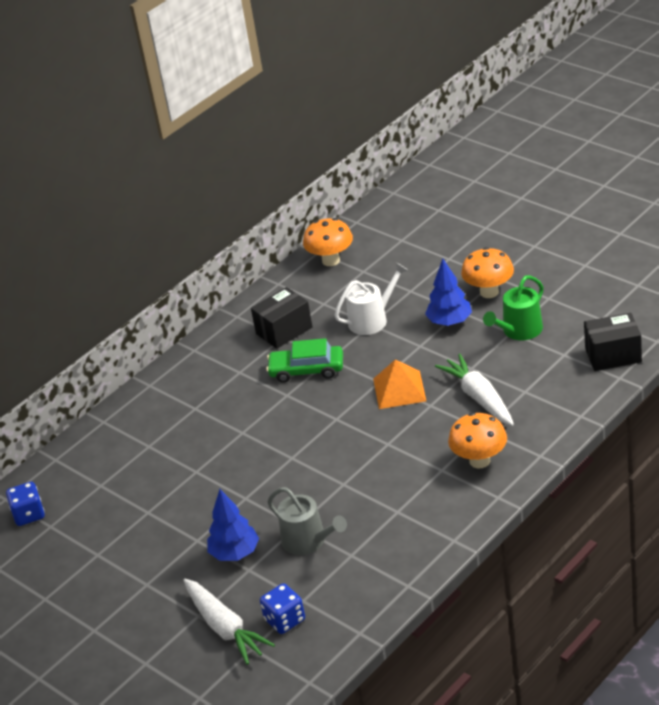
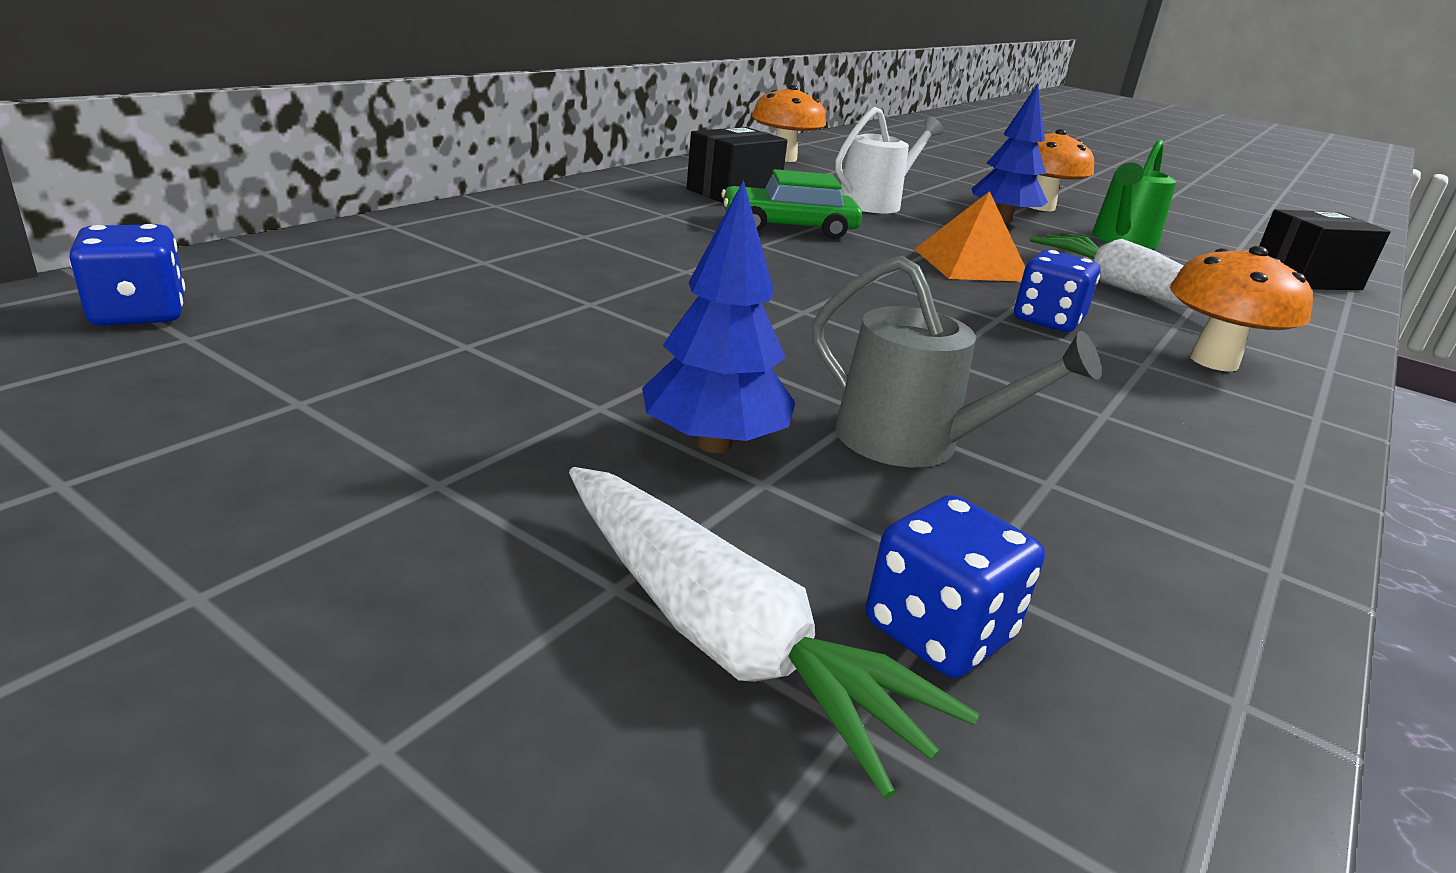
camera: 15 degrees left, 10 degrees down
none -> blue dice [1014,250,1101,332]

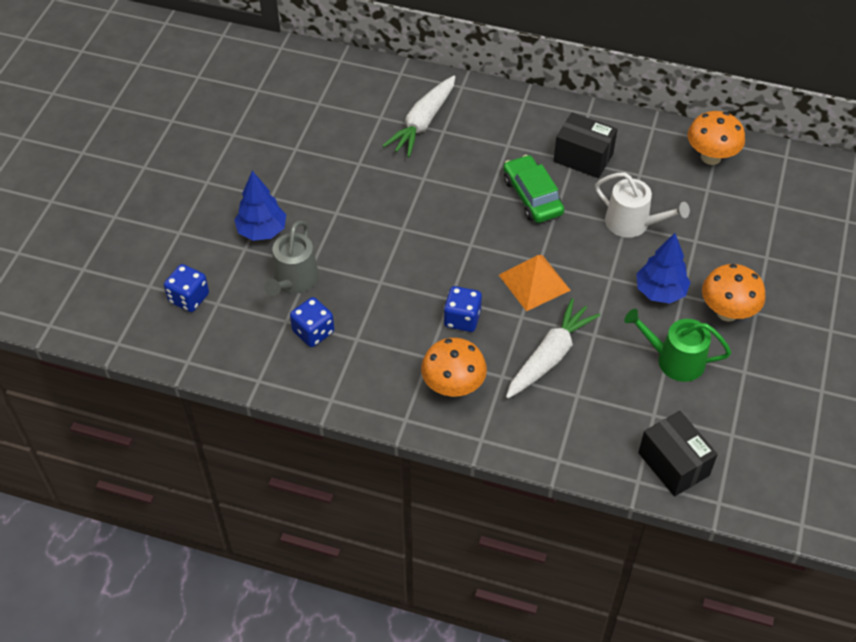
camera: 75 degrees right, 25 degrees up
blue dice [69,224,185,326] -> blue dice moved to [290,297,334,347]
white carrot [569,467,979,799] -> white carrot moved to [382,75,455,157]

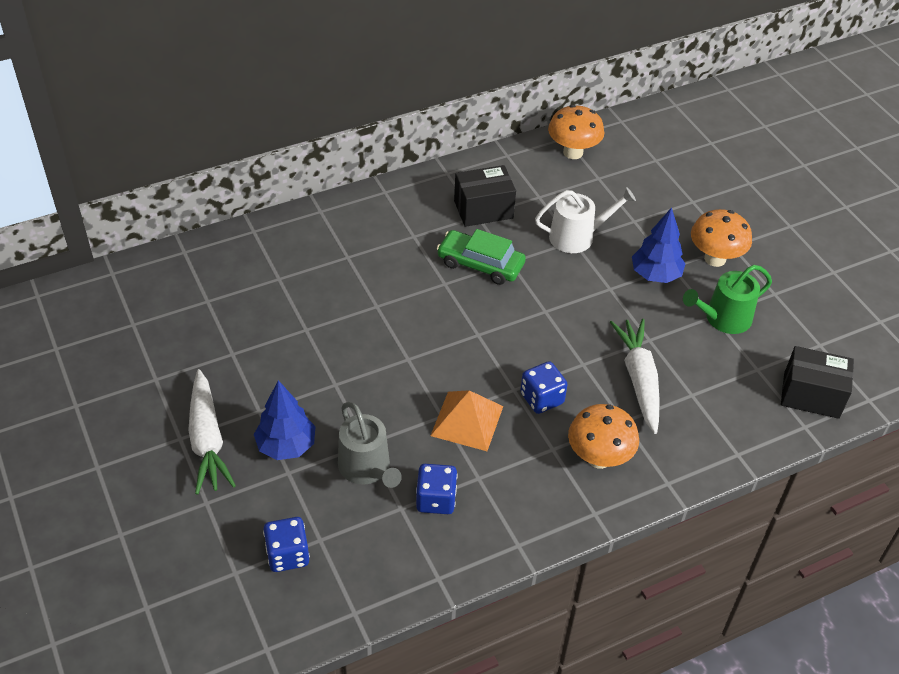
camera: 45 degrees left, 5 degrees down
white carrot [382,75,455,157] -> white carrot moved to [188,369,236,495]
orange pyramid [499,255,571,311] -> orange pyramid moved to [430,390,503,451]

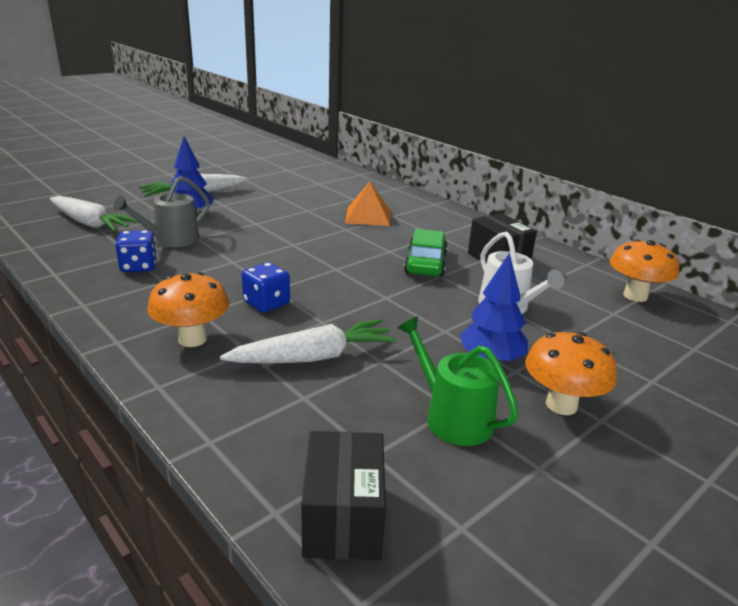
camera: 75 degrees right, 20 degrees down
blue dice [263,517,310,572] -> white carrot [50,196,139,232]
orange pyramid [430,390,503,451] -> orange pyramid moved to [345,182,390,226]

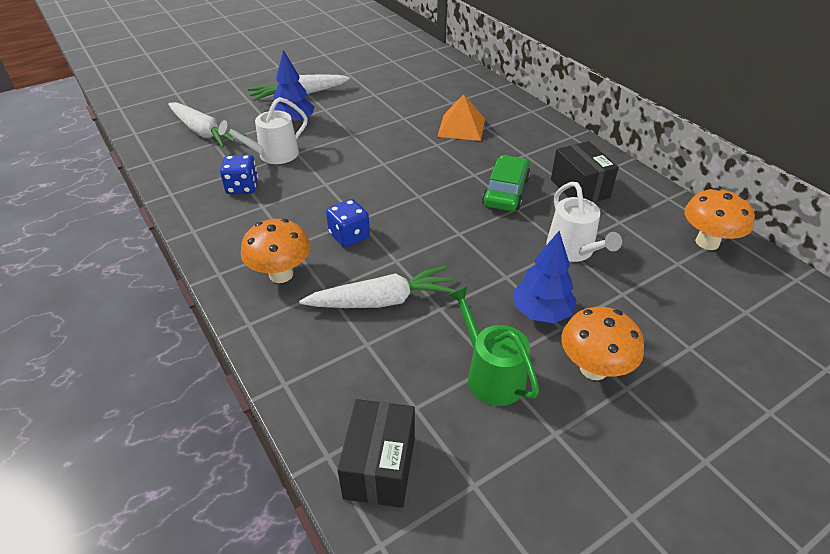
camera: 10 degrees right, 15 degrees up
grey watering can [113,176,210,247] -> white watering can [218,97,308,164]

